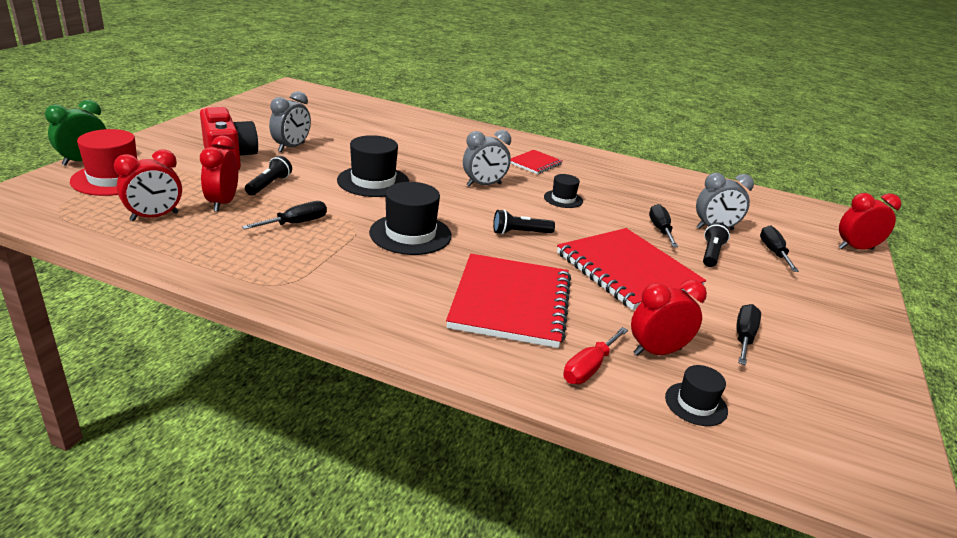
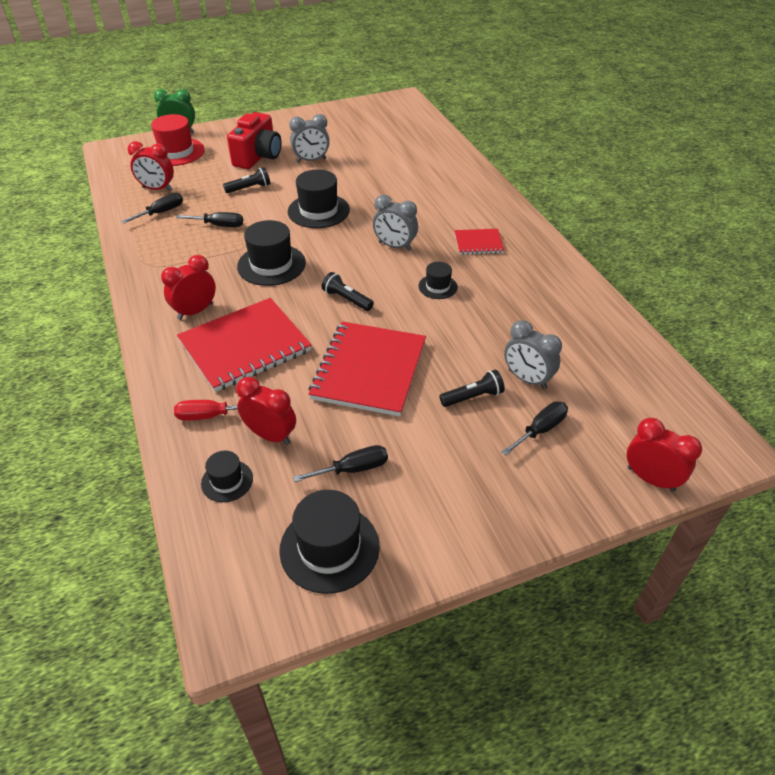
camera: 50 degrees right, 15 degrees up
red clock [200,136,238,212] -> red clock moved to [161,255,216,320]
black screwdriver [649,204,678,247] -> black screwdriver moved to [121,193,183,223]
none -> black hat [279,490,380,594]

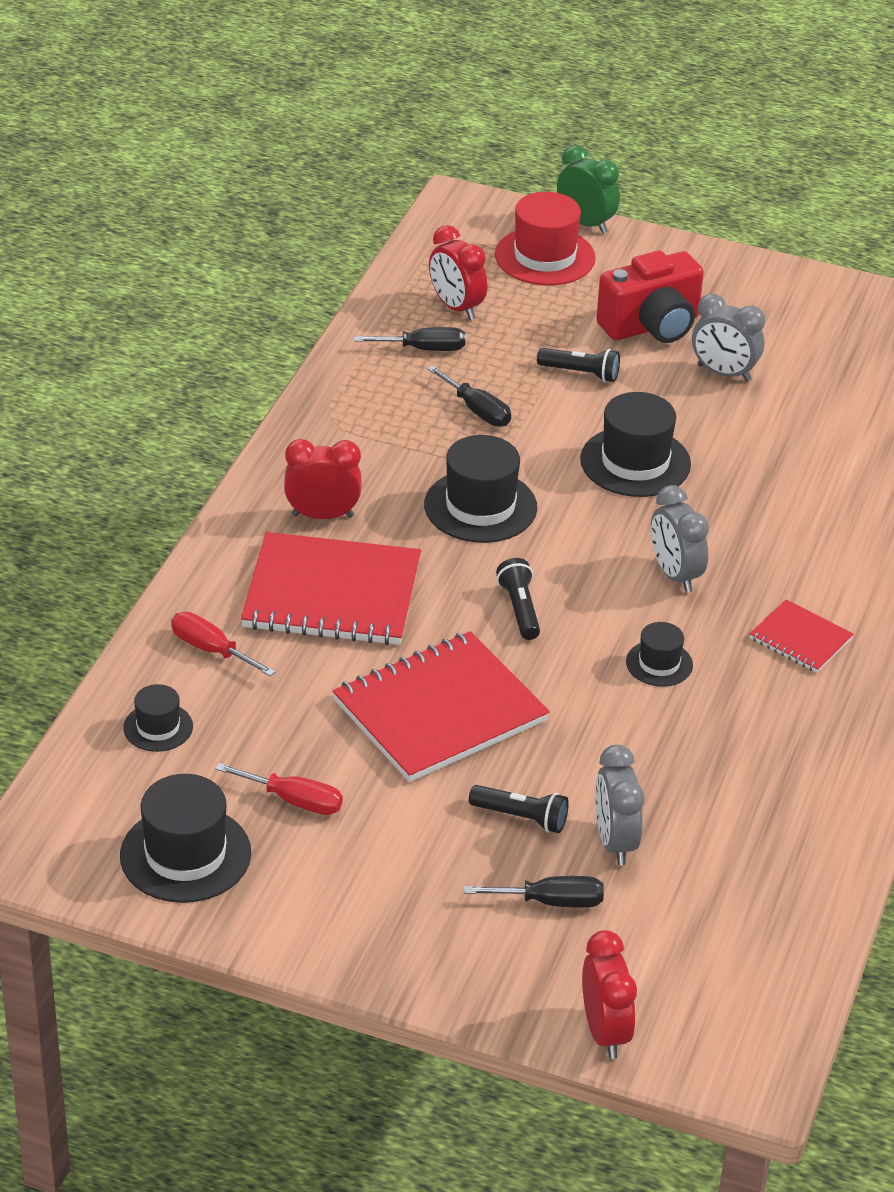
camera: 40 degrees right, 5 degrees down
red clock [236,377,296,445] -> none
black screwdriver [293,445,388,482] -> red screwdriver [215,763,343,815]

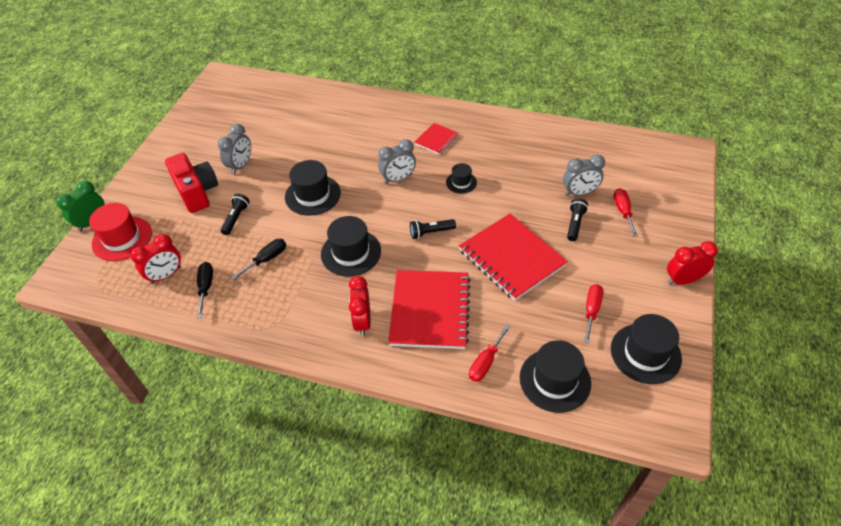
camera: 90 degrees left, 10 degrees up
black hat [123,684,193,752] -> black hat [520,340,591,413], size x1.80
black screwdriver [464,876,604,908] -> red screwdriver [614,188,638,236]
red clock [582,930,637,1059] -> red clock moved to [667,241,718,285]

